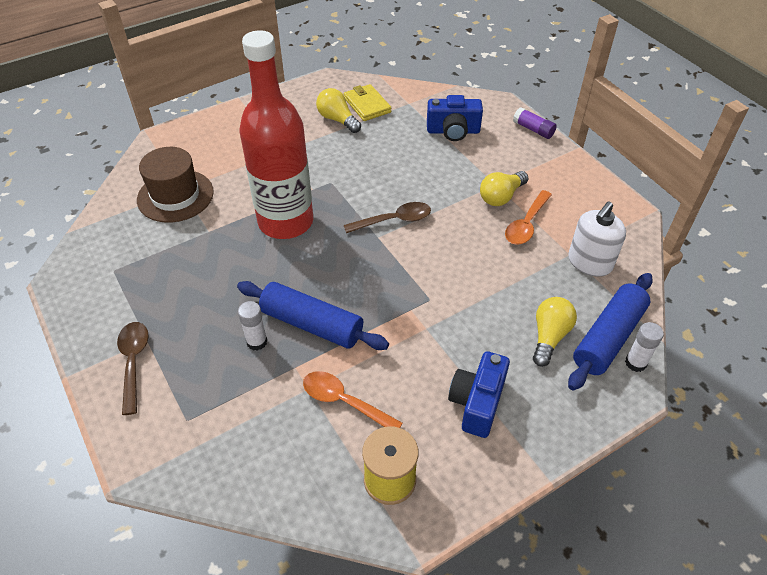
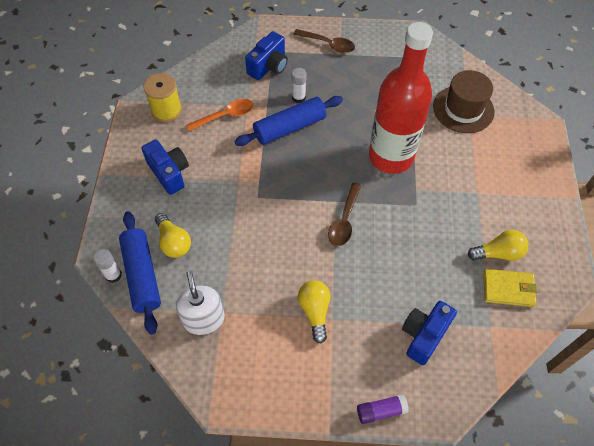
camera: 125 degrees right, 10 degrees up
orange spoon [505,190,552,245] -> none
none -> blue camera [245,31,288,80]

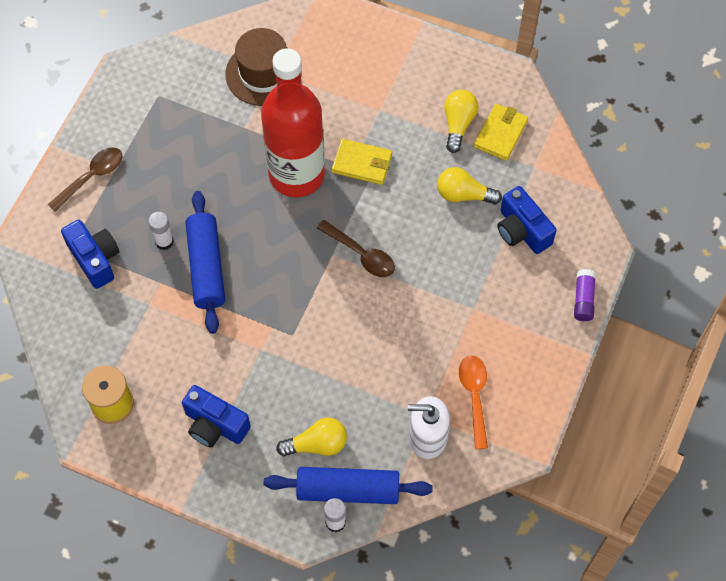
camera: 70 degrees left, 5 degrees up
blue camera [141,139,189,195] -> blue camera turned 135 degrees counterclockwise [182,385,251,448]
orange spoon [186,99,254,131] -> orange spoon moved to [459,355,488,449]
yellow light bulb [298,280,330,343] -> yellow light bulb moved to [437,167,502,205]
none -> yellow wallet [332,139,392,185]

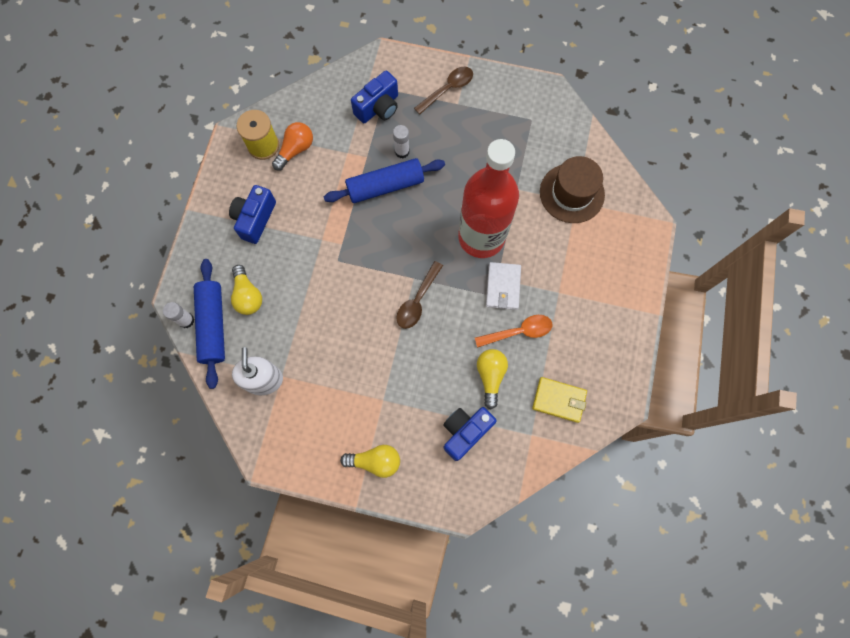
camera: 80 degrees right, 10 degrees up
brown spoon [48,147,122,212] -> brown spoon turned 75 degrees counterclockwise [414,67,473,115]
yellow wallet [332,139,392,185] -> white wallet [486,262,521,310]
yellow light bulb [444,90,479,153] -> yellow light bulb moved to [340,445,400,478]
orange spoon [459,355,488,449] -> orange spoon moved to [475,315,553,348]
purple glue stick [574,269,596,321] -> none
none -> orange light bulb [272,122,313,170]

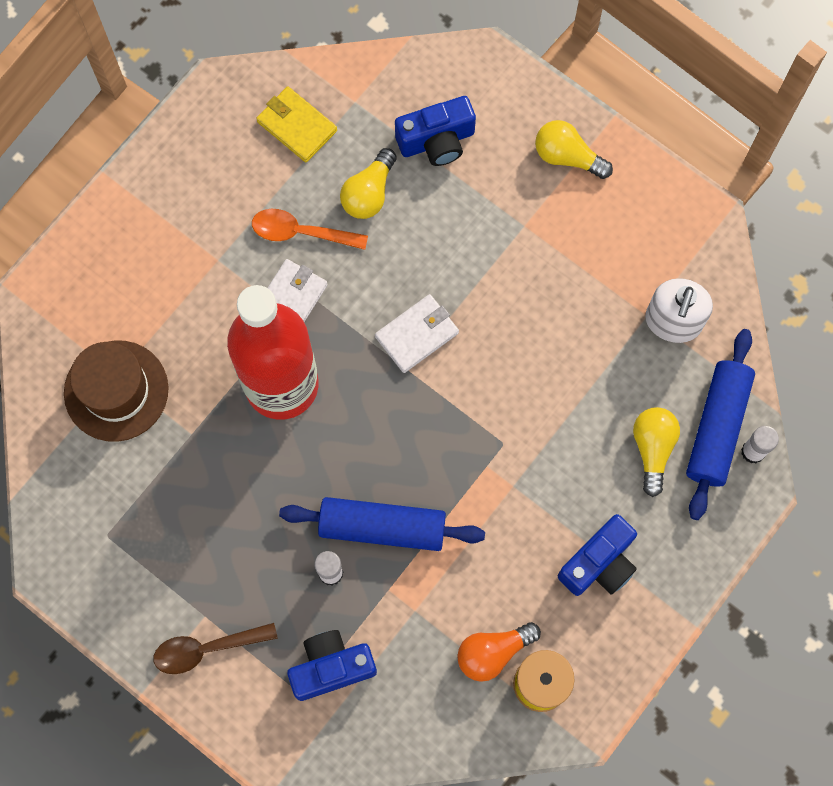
camera: 155 degrees left, 0 degrees up
brown spoon [396,261,443,329] -> white wallet [375,294,459,373]

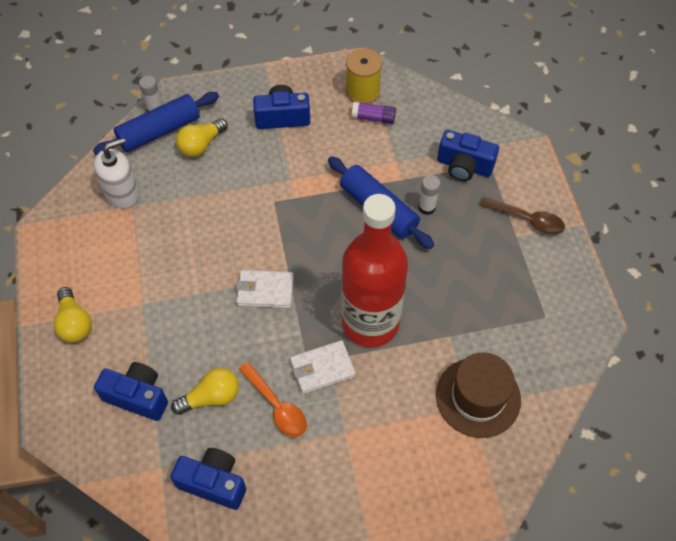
camera: 140 degrees left, 15 degrees down
yellow wallet [256,86,337,163] -> blue camera [170,448,246,510]
orange light bulb [457,622,541,682] -> purple glue stick [352,102,396,124]

